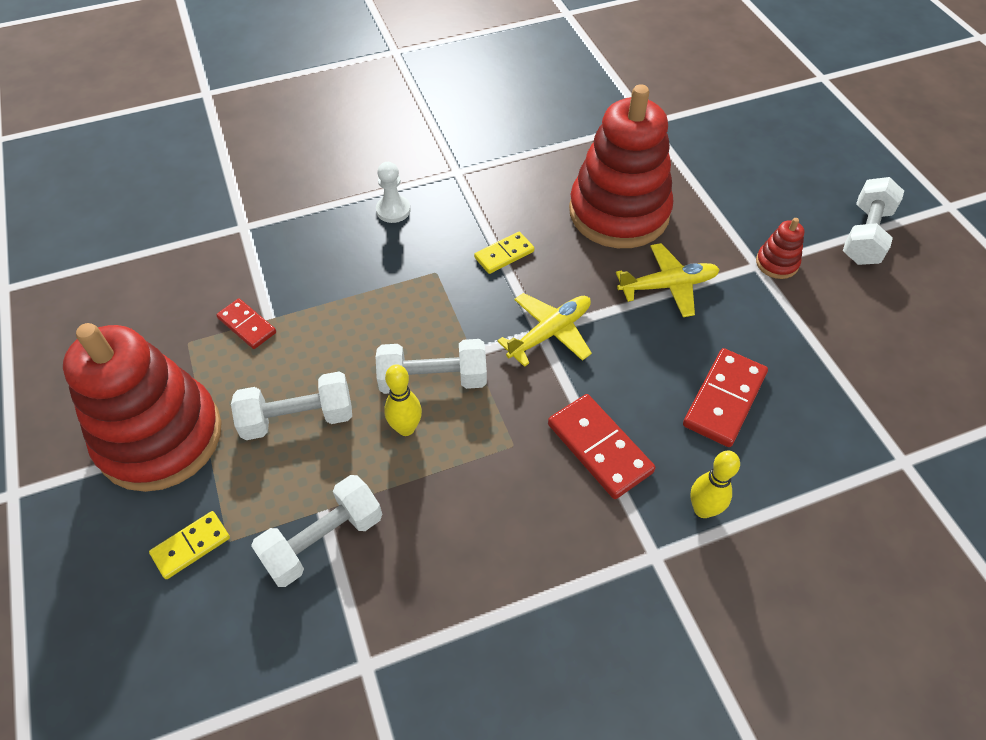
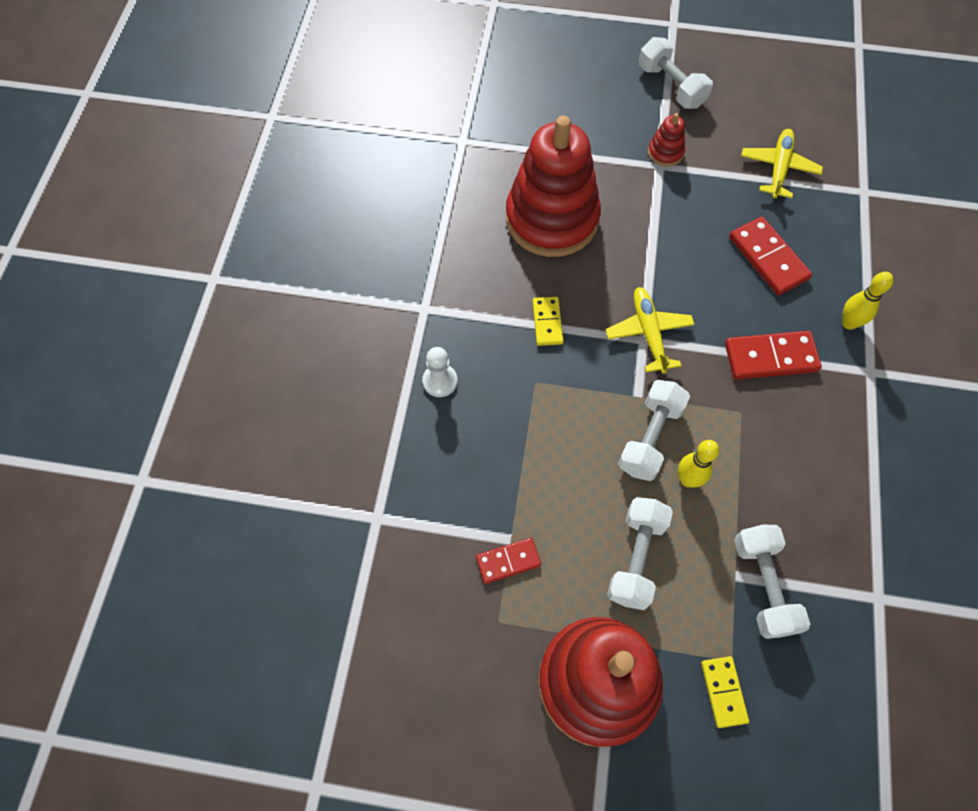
camera: 60 degrees left, 10 degrees up
yellow plane [616,243,720,317] -> yellow plane moved to [741,129,823,198]

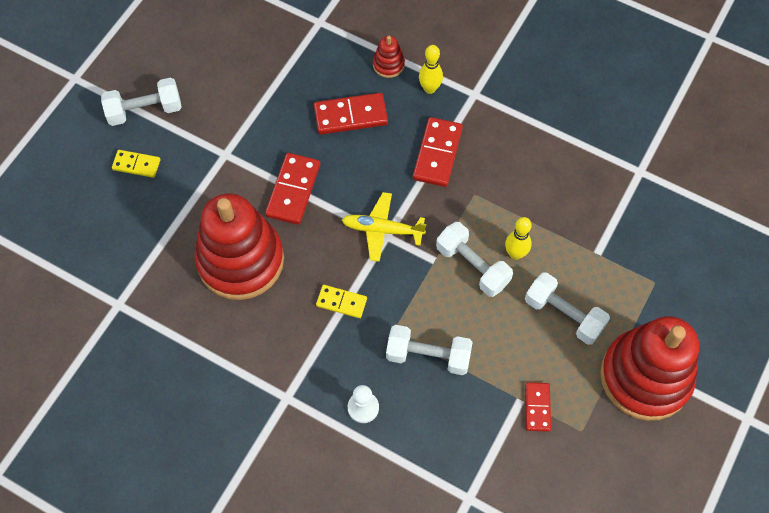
camera: 70 degrees left, 0 degrees up
red stacking toy [648,113,685,167] -> red stacking toy moved to [373,36,405,78]
yellow domino [701,656,749,728] -> yellow domino moved to [112,150,160,178]
white dumbbell [734,525,810,639] -> white dumbbell moved to [386,325,473,375]
yellow plane [741,129,823,198] -> none
none -> red domino [265,153,320,225]

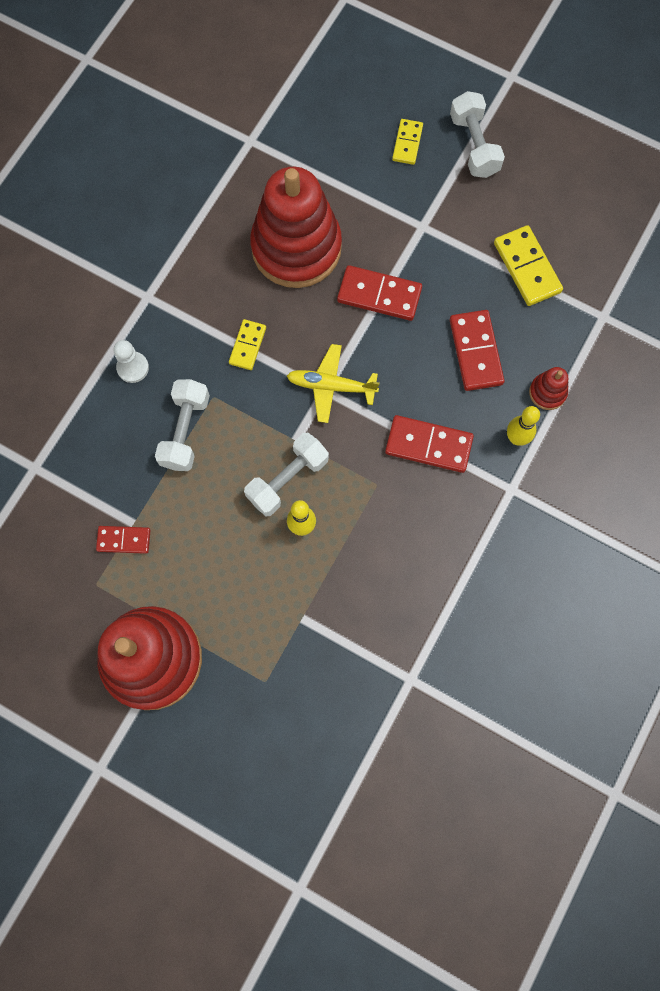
camera: 90 degrees right, 10 degrees up
yellow plane [342,192,426,262] -> yellow plane turned 90 degrees counterclockwise [287,344,380,423]
white dumbbell [525,272,610,345] -> none
none -> yellow domino [494,225,563,306]

